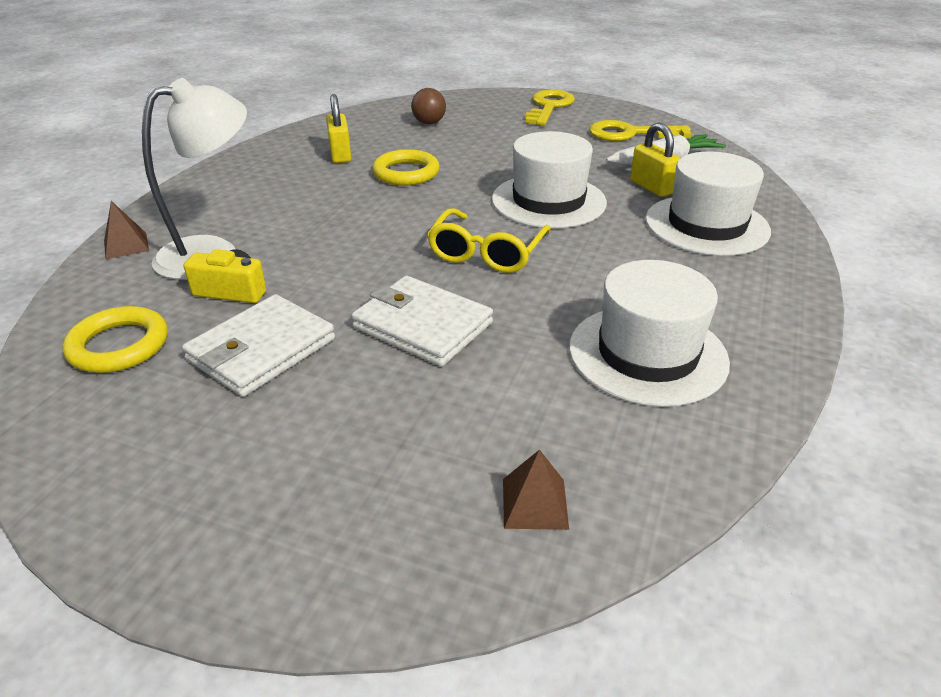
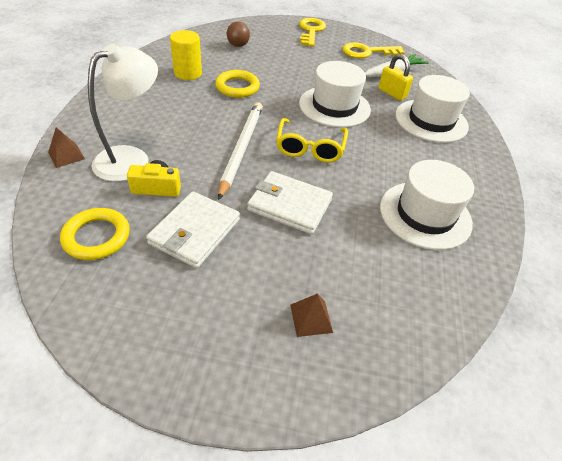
camera: 15 degrees left, 10 degrees up
yellow padlock [326,94,351,163] -> yellow cylinder [170,30,202,80]
brown pyramid [503,449,569,530] -> brown pyramid moved to [290,294,333,337]
none -> white pencil [218,102,263,200]

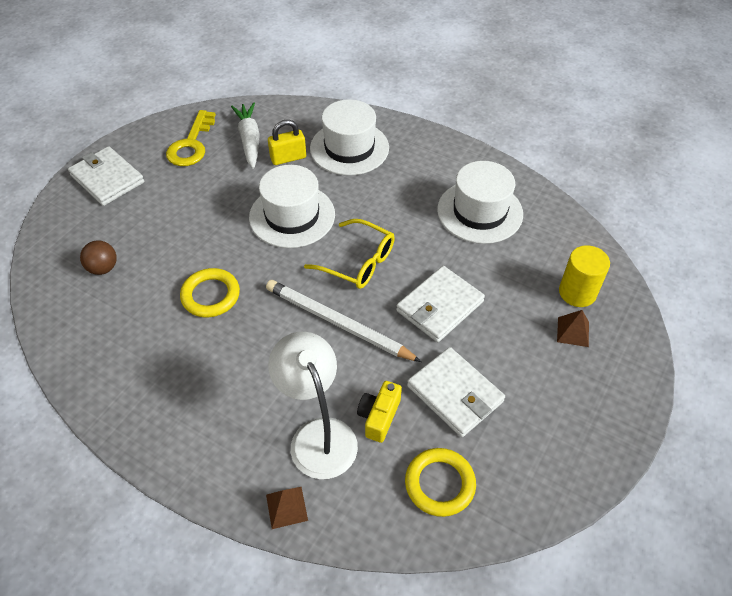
camera: 65 degrees left, 5 degrees up
yellow cylinder [170,30,202,80] -> yellow cylinder moved to [559,245,610,307]
yellow key [299,18,326,47] -> white wallet [68,146,144,206]

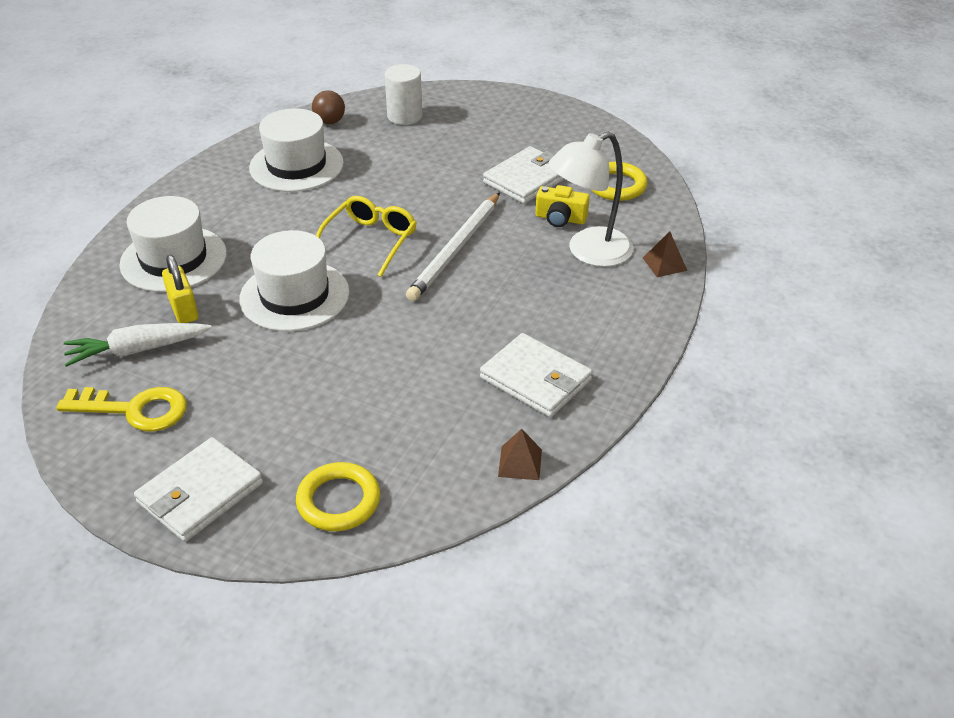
camera: 95 degrees left, 10 degrees down
brown ball [80,240,117,275] -> brown ball moved to [312,90,345,124]
yellow ring [180,268,240,317] -> yellow ring moved to [296,462,380,531]
white wallet [396,266,485,342] -> white wallet moved to [480,333,592,417]
brown pyramid [557,310,589,347] -> brown pyramid moved to [498,429,542,480]
yellow cylinder [559,245,610,307] -> white cylinder [385,64,422,125]

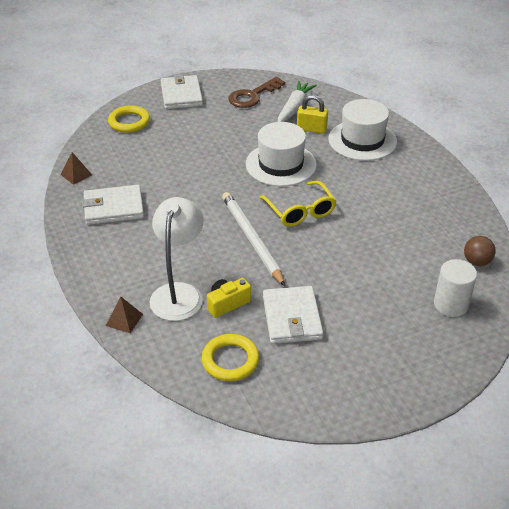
camera: 130 degrees right, 0 degrees up
yellow key [56,387,187,432] -> brown key [228,77,285,108]
white hat [249,108,344,192] -> none

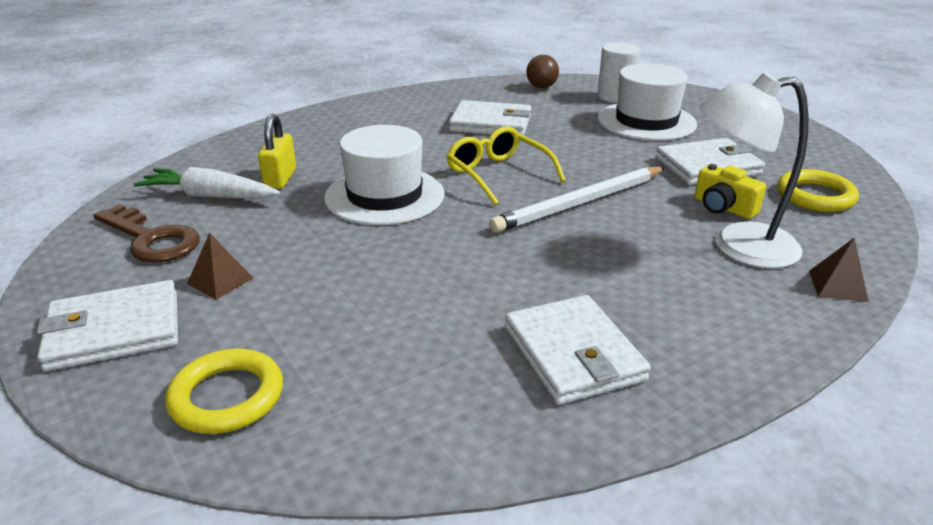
camera: 100 degrees left, 10 degrees down
brown pyramid [60,152,92,185] -> brown pyramid moved to [187,233,253,299]
yellow glasses [260,181,336,227] -> yellow glasses turned 90 degrees counterclockwise [447,126,566,205]
white hat [328,99,397,161] -> white hat moved to [598,63,697,141]
none -> white wallet [449,100,531,135]

